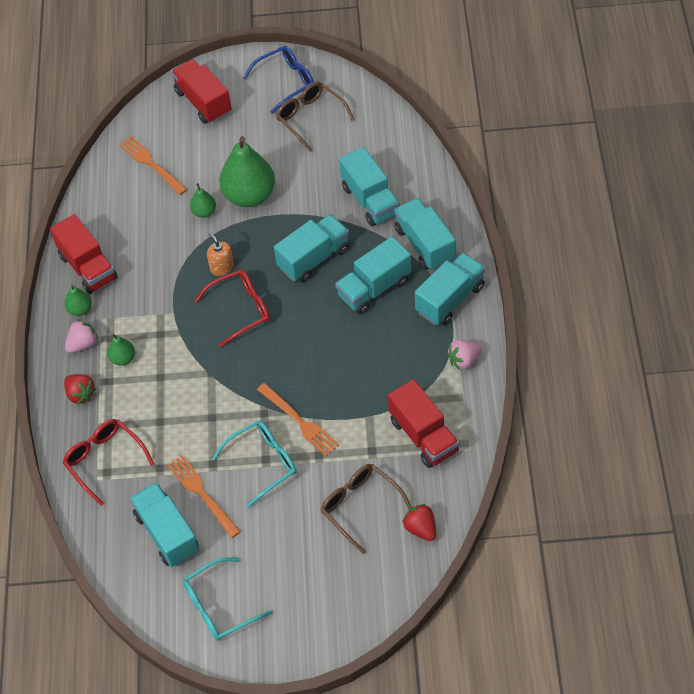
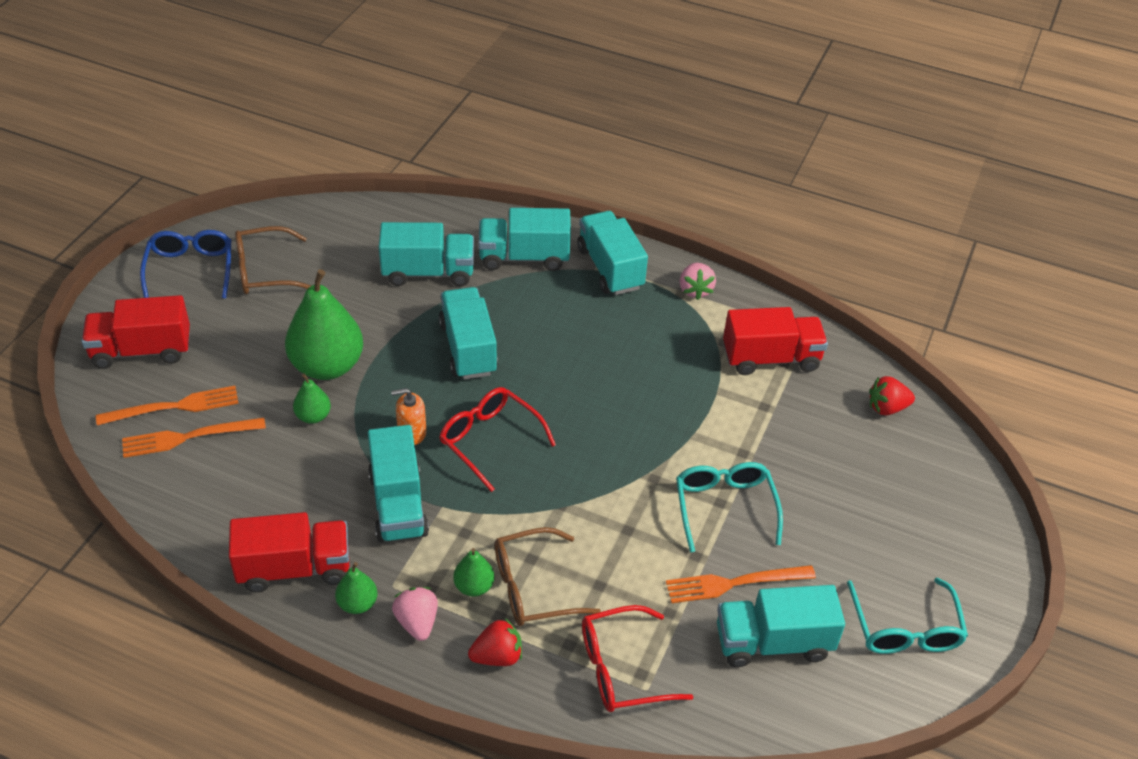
camera: 70 degrees left, 10 degrees down
red glasses [195,270,270,347] -> red glasses turned 45 degrees counterclockwise [439,387,556,492]
orange fork [257,383,339,456] -> orange fork moved to [96,386,239,425]
brown glasses [320,464,412,554] -> brown glasses moved to [495,527,601,626]
turquoise truck [335,237,412,314] -> turquoise truck moved to [368,425,429,543]

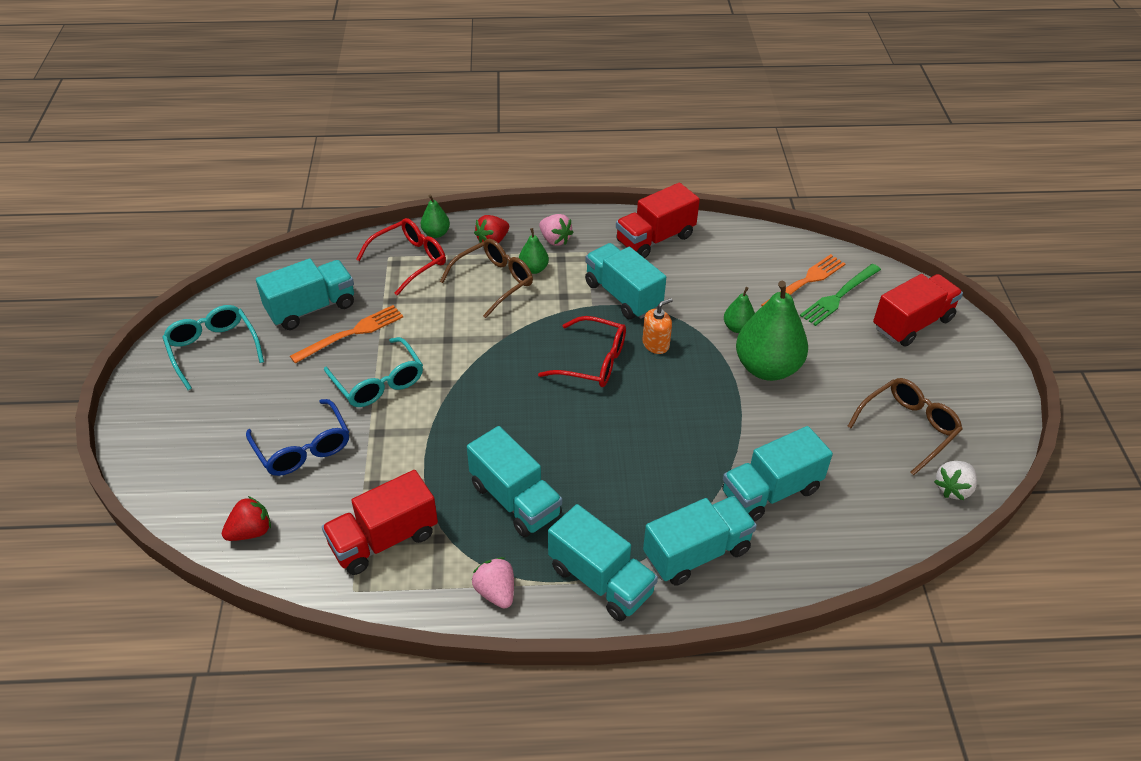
camera: 155 degrees right, 0 degrees up
orange fork [96,386,239,425] -> green fork [800,264,881,326]
blue glasses [140,230,231,299] -> blue glasses moved to [246,399,349,476]
green pear [335,562,377,614] -> green pear moved to [421,194,450,238]
turquoise truck [439,287,498,379] -> turquoise truck moved to [467,426,562,537]
none -> white strawberry [934,461,977,500]

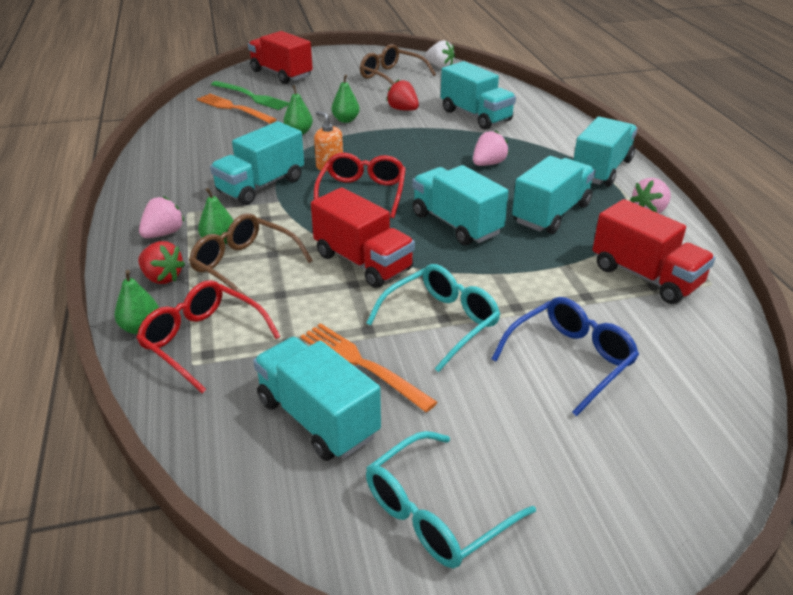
camera: 100 degrees left, 10 degrees down
red strawberry [222,496,271,541] -> red strawberry moved to [386,79,419,111]
red truck [616,183,700,258] -> red truck moved to [311,187,415,288]
turquoise truck [643,496,757,586] -> turquoise truck moved to [412,165,509,246]
green pear [736,281,808,381] -> green pear [332,75,360,123], size x0.47
none -> pink strawberry [473,130,509,166]

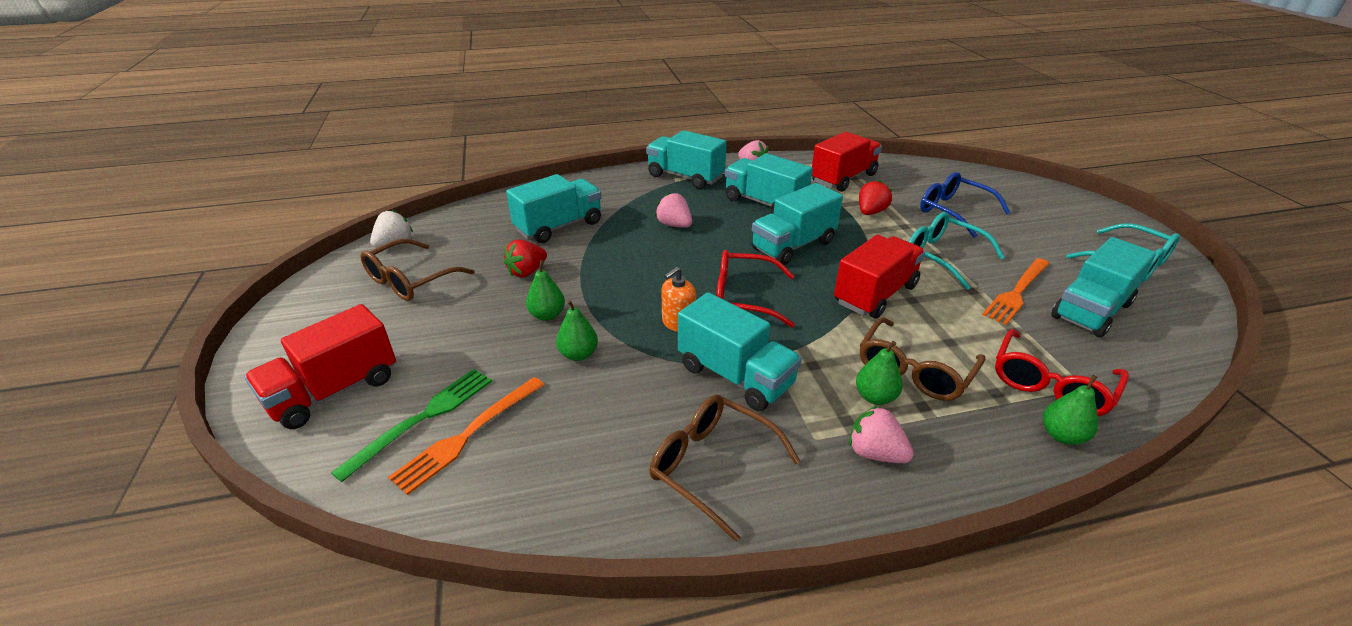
camera: 90 degrees left, 0 degrees up
red strawberry [138,241,185,284] -> red strawberry moved to [859,180,892,215]
none -> brown glasses [649,394,801,542]

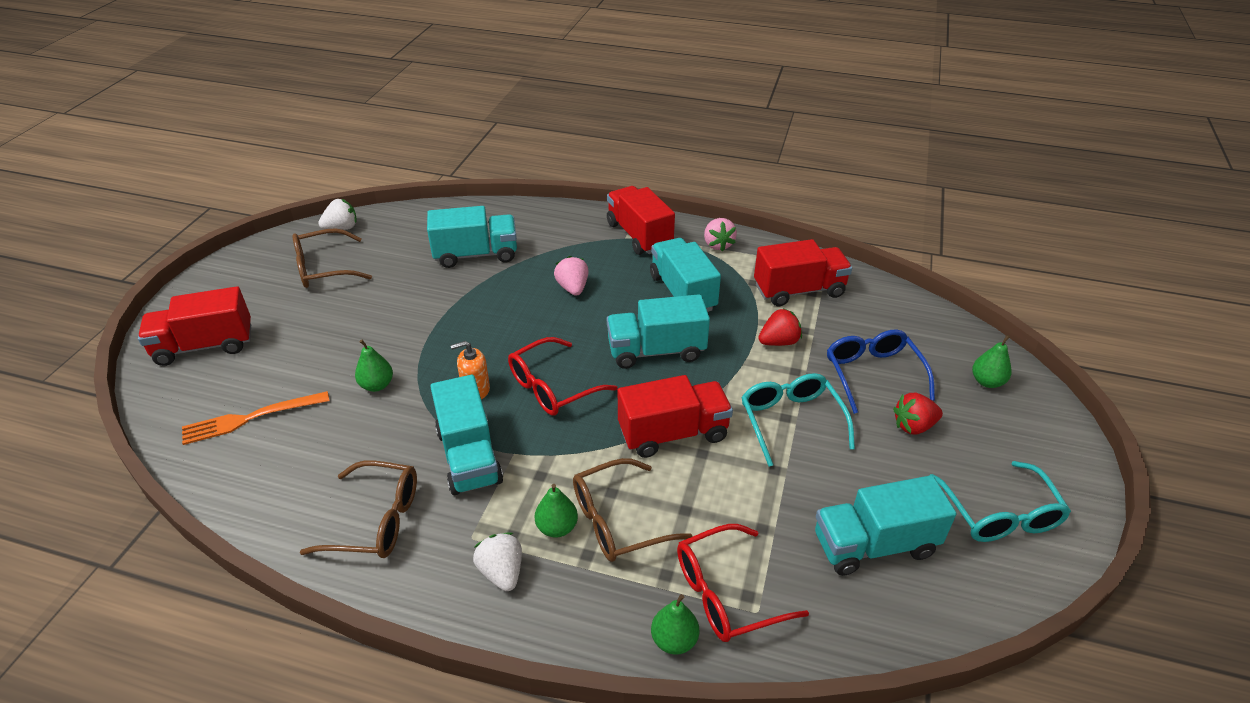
camera: 30 degrees right, 5 degrees up
green fork [331,369,492,482] -> none
red strawberry [503,239,547,278] -> red strawberry moved to [893,393,943,434]
green pear [526,260,565,321] -> green pear moved to [972,335,1011,388]
turquoise truck [646,130,727,189] -> red truck [607,186,675,255]
brown glasses [649,394,801,542] -> brown glasses turned 120 degrees clockwise [300,461,417,558]
red glasses [716,250,795,328] -> red glasses turned 75 degrees counterclockwise [508,337,618,416]
pink strawberry [849,406,914,463] -> white strawberry [473,532,522,591]
orange fork [982,258,1050,325] -> none

